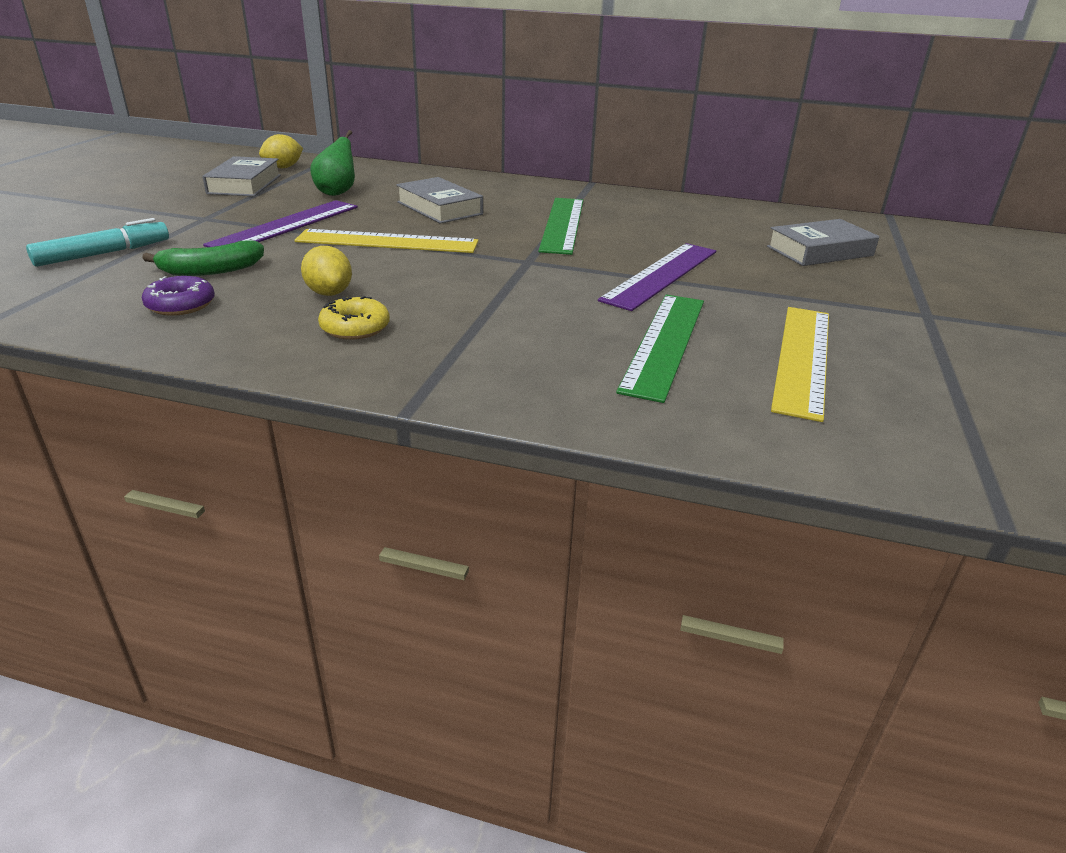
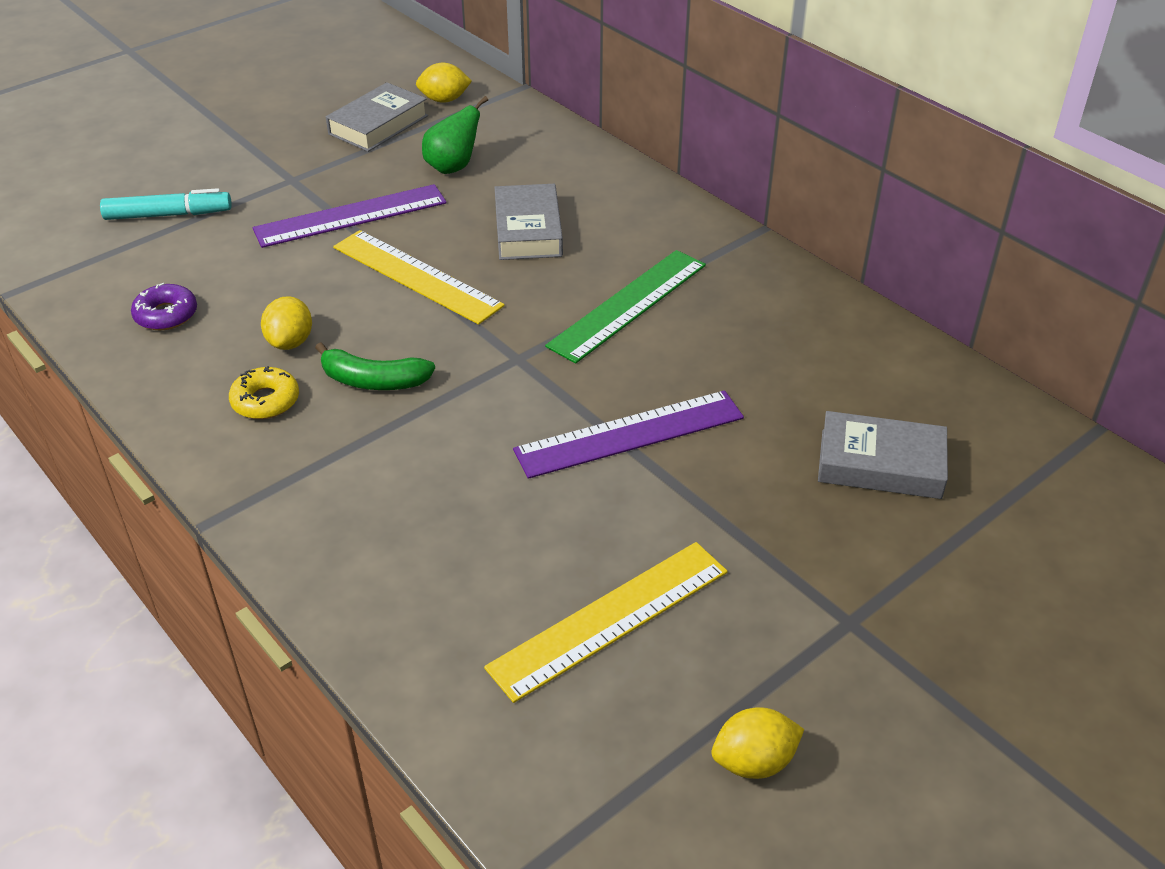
camera: 35 degrees right, 10 degrees up
green banana [142,241,264,276] -> green banana moved to [315,342,435,390]
green ruler [616,294,704,403] -> none
none -> yellow lemon [712,707,804,779]

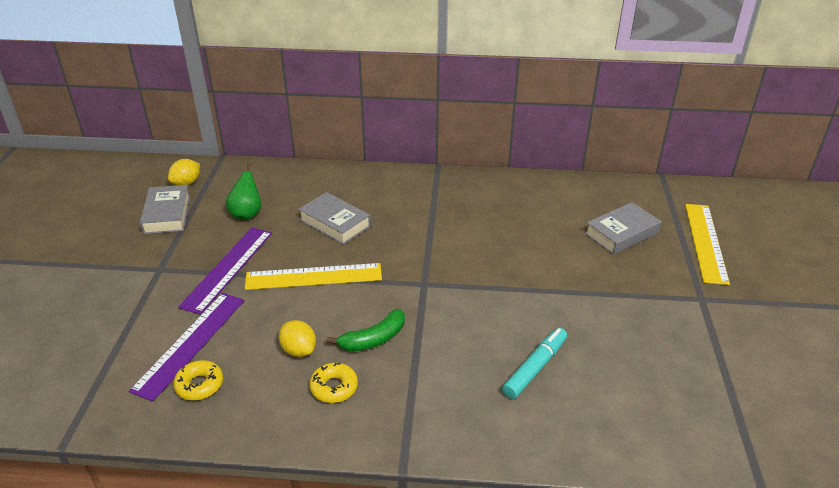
camera: 45 degrees left, 5 degrees down
turquoise marker [100,188,232,220] -> turquoise marker moved to [502,328,567,399]
purple donut [131,283,197,330] -> yellow donut [173,360,223,400]
yellow ruler [484,542,728,703] -> yellow ruler moved to [685,204,730,285]
purple ruler [513,390,744,479] -> purple ruler moved to [129,293,244,402]
green ruler [545,250,706,364] -> none
yellow lemon [712,707,804,779] -> none

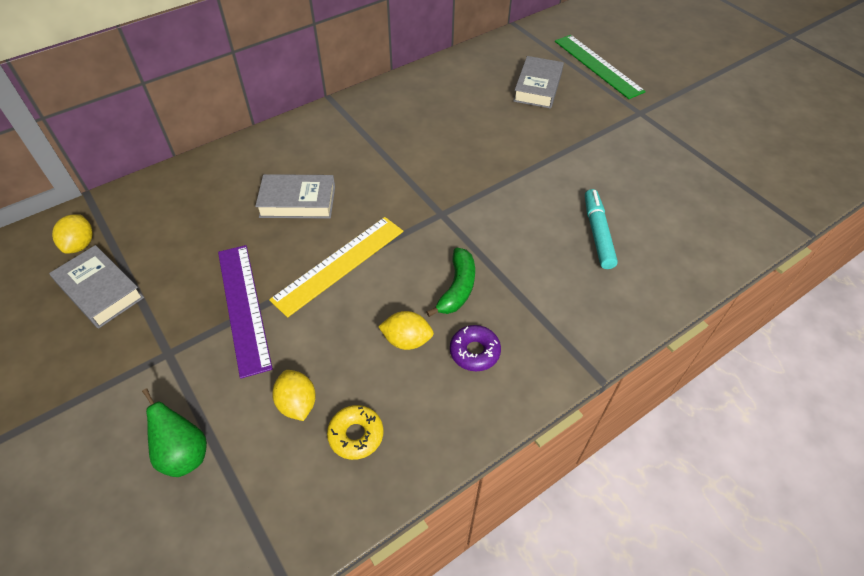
camera: 40 degrees left, 15 degrees up
purple ruler [129,293,244,402] -> yellow lemon [272,370,316,421]
green pear [226,163,261,220] -> green pear moved to [142,388,207,477]
yellow donut [309,363,358,403] -> purple donut [450,325,501,371]
yellow ruler [685,204,730,285] -> green ruler [555,35,646,99]

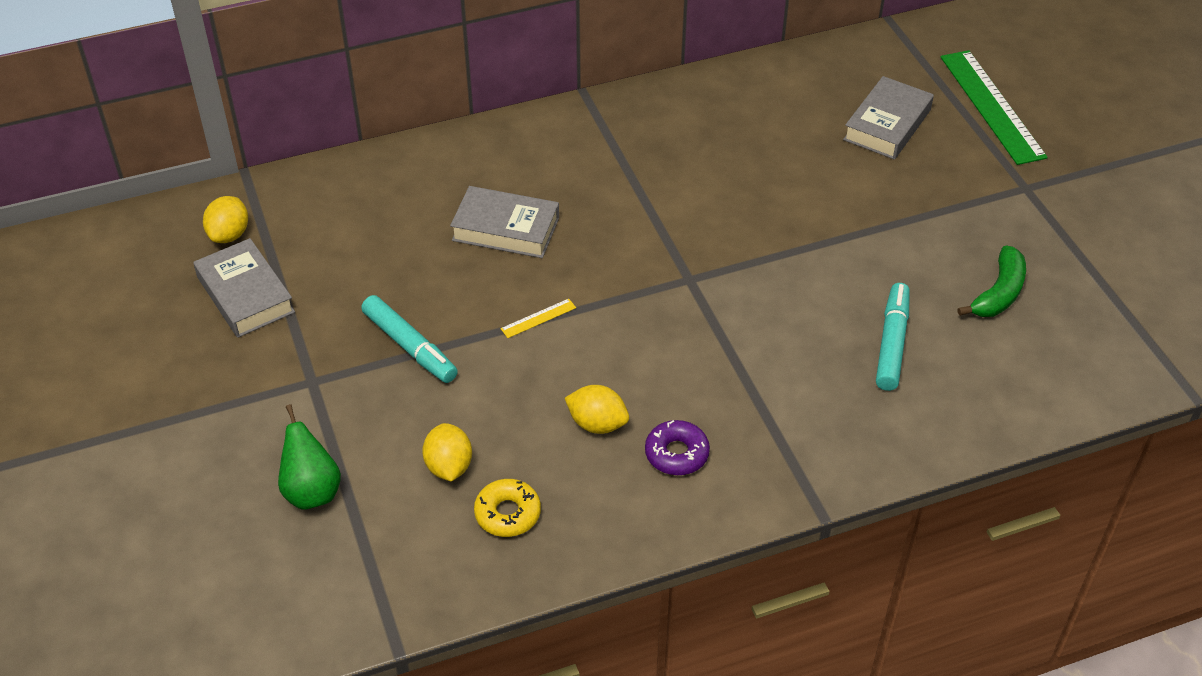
camera: 15 degrees right, 5 degrees down
purple ruler [218,245,273,379] -> turquoise marker [361,295,458,383]
yellow ruler [269,217,403,318] -> yellow ruler [500,299,576,338], size x0.40
green banana [426,247,475,317] -> green banana moved to [957,245,1026,317]

